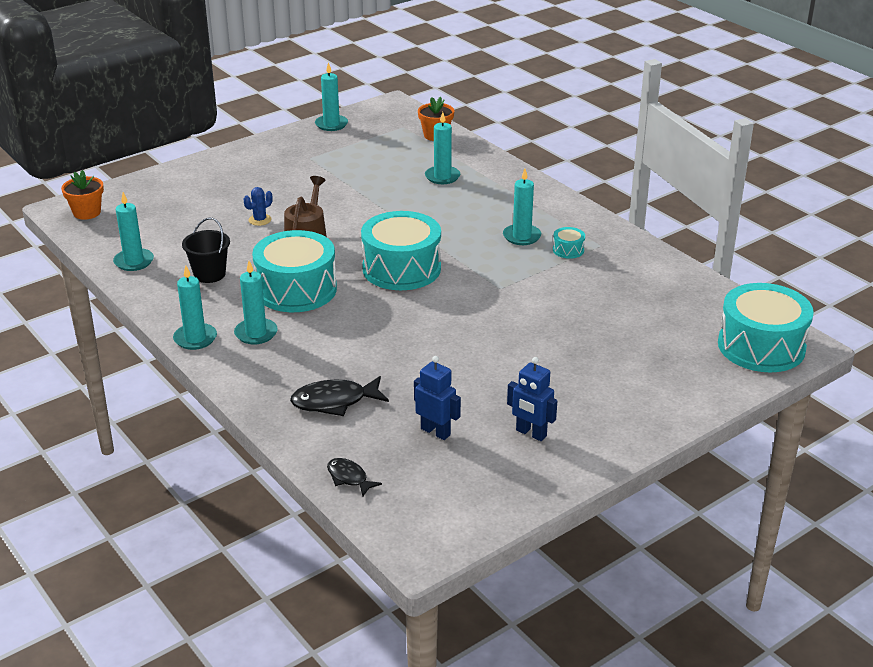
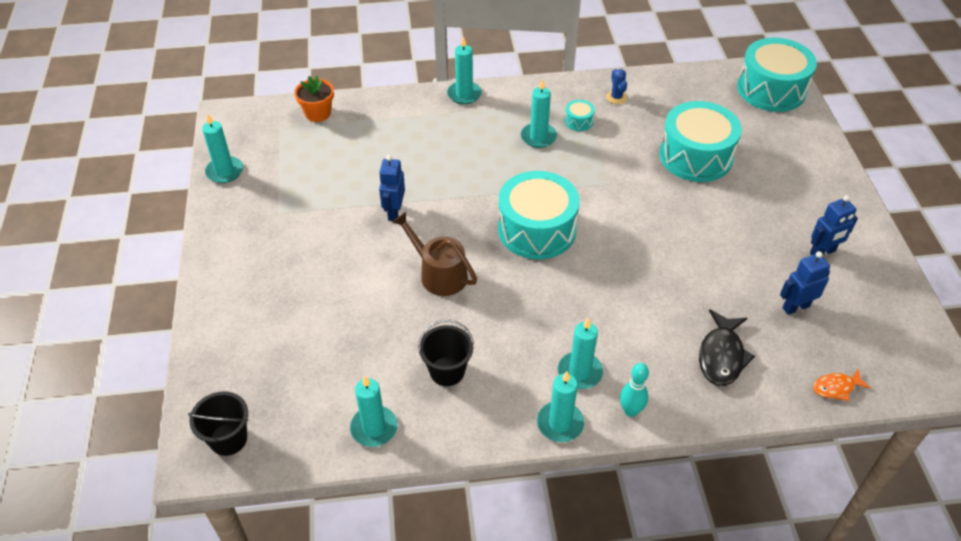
camera: 60 degrees left, 15 degrees up
orange flower pot [61,170,104,220] -> black bucket [188,391,248,456]
blue cactus [244,187,273,226] -> blue cactus moved to [606,69,627,104]
turquoise drum [252,230,337,312] -> turquoise drum moved to [659,101,742,182]
black fish [327,458,382,497] -> orange fish [813,369,871,401]
turquoise candle [425,112,460,184] -> turquoise candle moved to [447,36,482,104]
none -> blue robot [379,155,405,221]
none -> turquoise bowling pin [620,363,649,417]

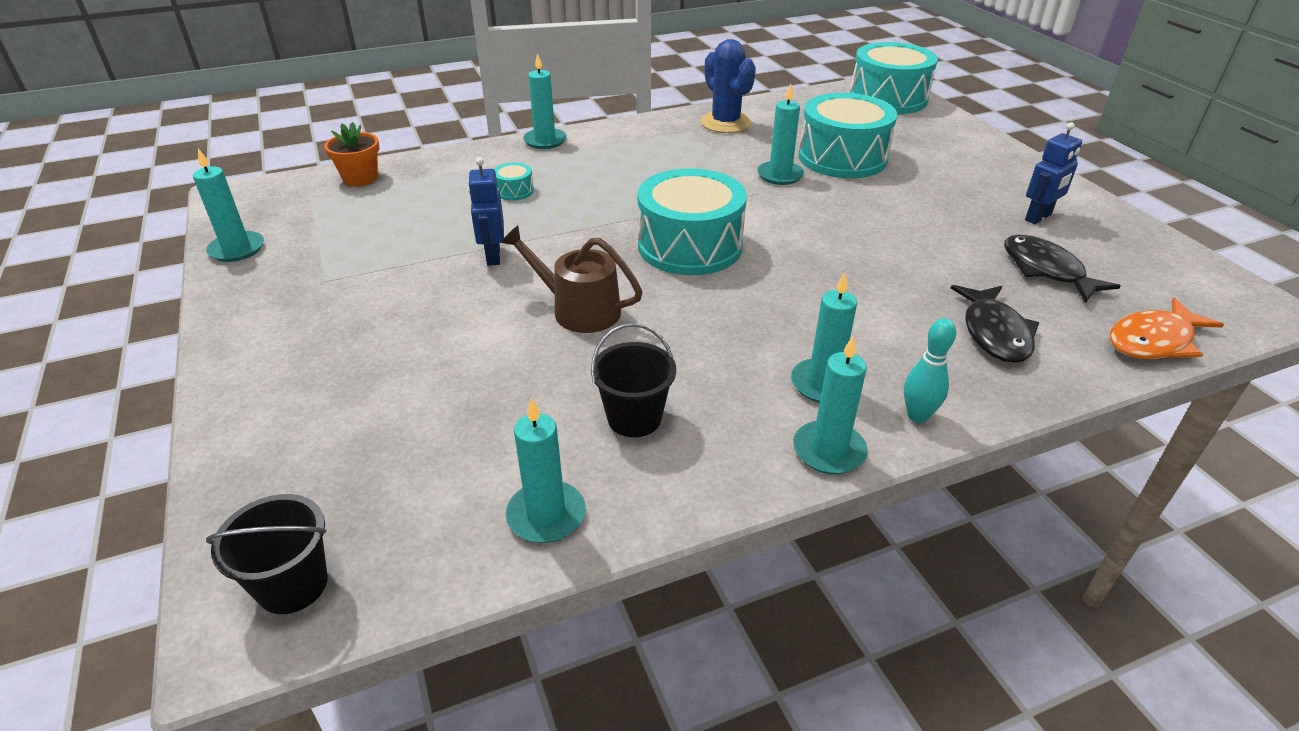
camera: 15 degrees left, 10 degrees down
turquoise candle [521,79,557,148] -> turquoise candle moved to [757,83,804,185]
turquoise drum [565,100,595,131] -> turquoise drum moved to [494,162,534,201]
blue cactus [606,69,627,104] -> blue cactus [701,39,756,133], size x2.02
blue robot [780,251,830,315] -> black fish [1004,235,1121,303]
orange fish [813,369,871,401] -> orange fish [1110,298,1224,359], size x1.67

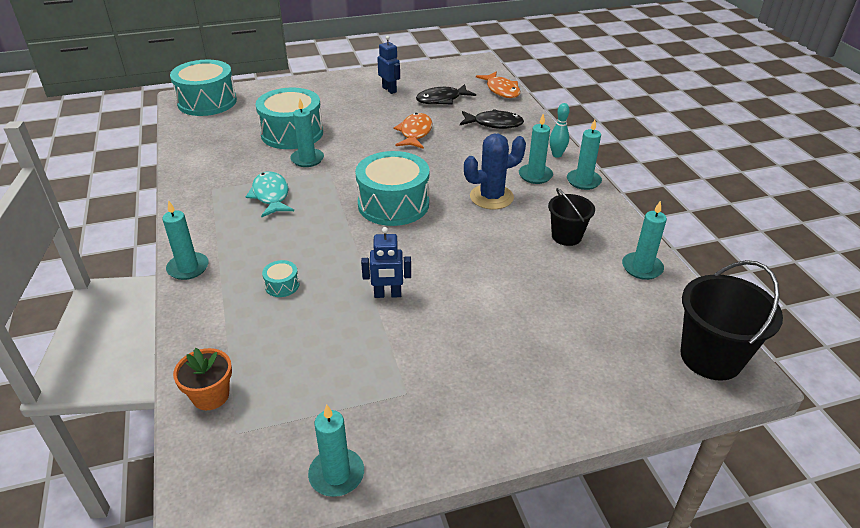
camera: 85 degrees left, 0 degrees up
black bucket [206,494,328,614] -> black bucket [681,260,783,381], size x1.63
brown watering can [500,226,642,333] -> none
blue cactus [701,39,756,133] -> blue cactus moved to [464,134,526,209]
none -> turquoise fish [246,171,294,217]
none -> orange fish [394,113,433,149]

